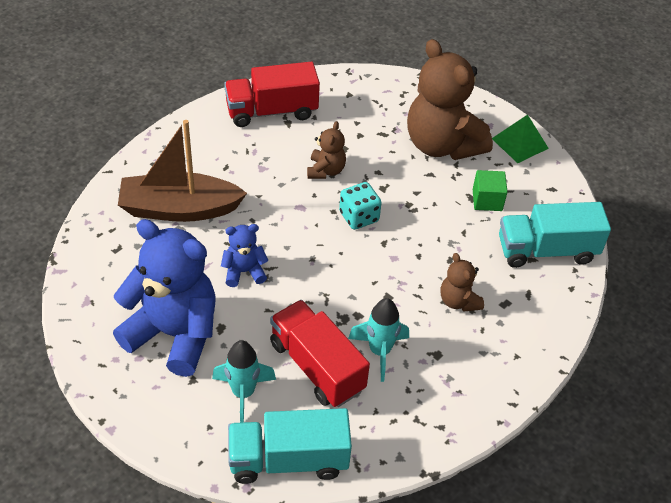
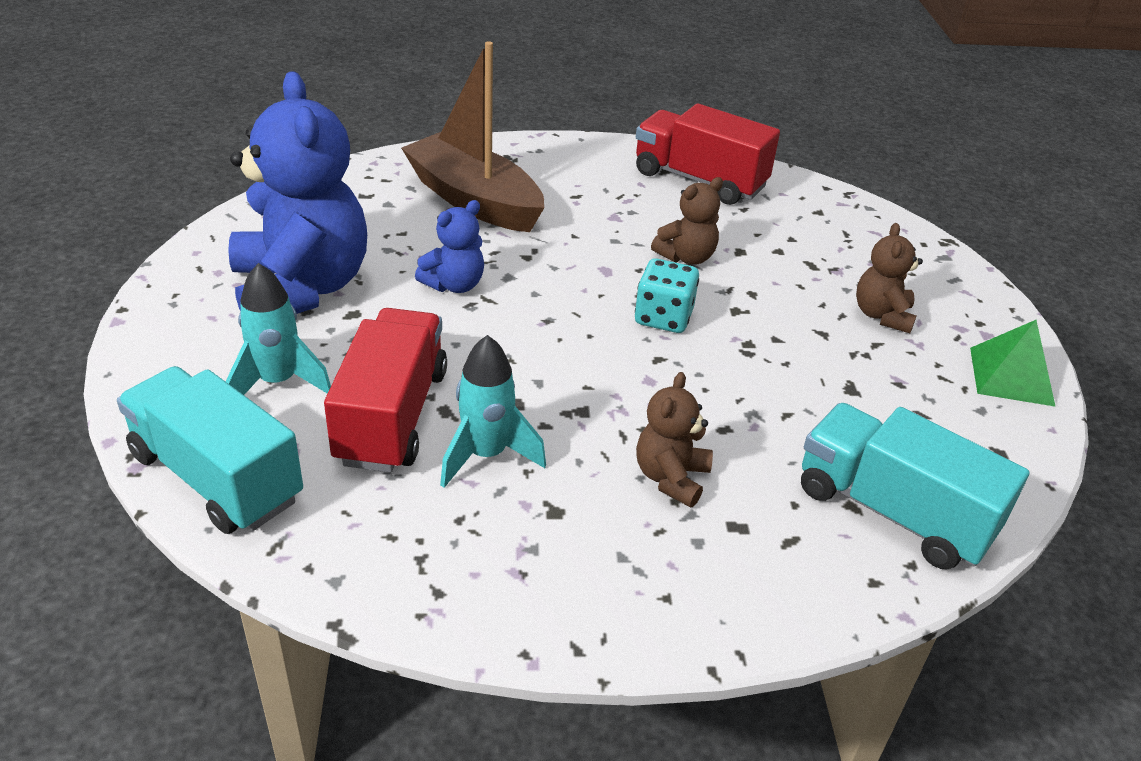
camera: 45 degrees right, 10 degrees down
blue teddy bear [221,224,269,287] -> blue teddy bear turned 105 degrees clockwise [415,200,484,293]
brown teddy bear [407,39,493,160] -> brown teddy bear [856,223,923,333], size x0.47
green cube [473,170,508,211] -> none

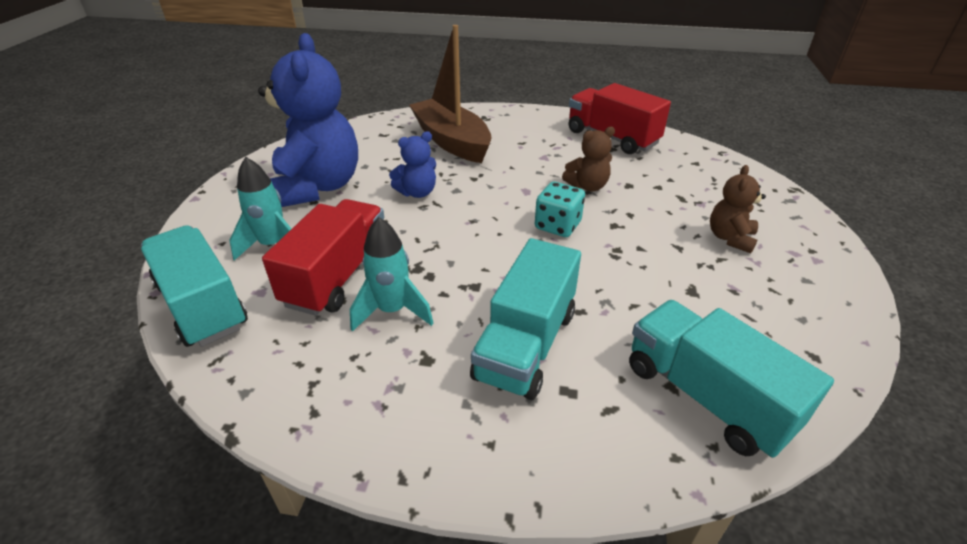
camera: 15 degrees right, 0 degrees up
brown teddy bear [636,372,713,508] -> turquoise truck [470,238,581,400]
green pyramid [970,320,1056,407] -> none

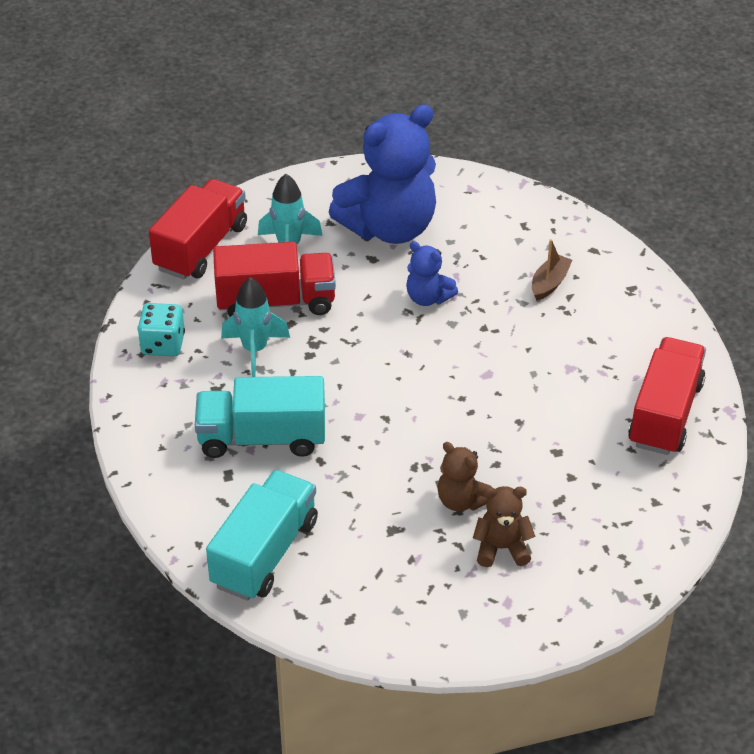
camera: 65 degrees right, 5 degrees up
turquoise truck [141,225,248,347] -> red truck [149,179,247,280]
brown boat [409,25,492,163] -> brown boat [532,239,572,301], size x0.44
turquoise dice [535,182,585,237] -> turquoise dice moved to [138,303,185,356]
brown teddy bear [562,127,615,191] -> brown teddy bear moved to [437,442,492,511]

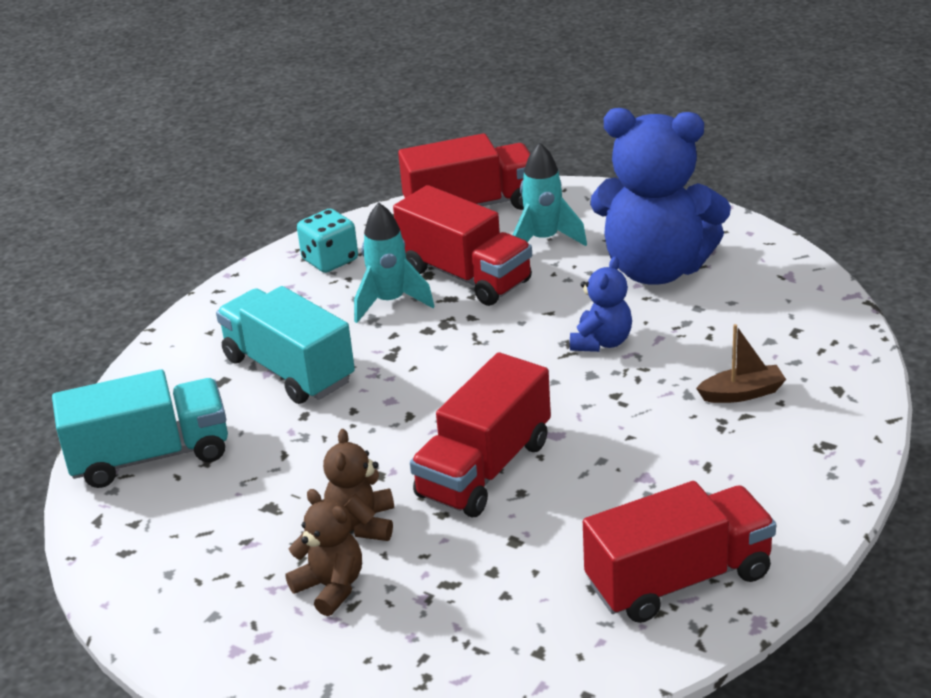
camera: 50 degrees right, 10 degrees down
blue teddy bear [406,241,458,306] -> blue teddy bear turned 150 degrees counterclockwise [570,257,632,352]
none -> red truck [410,352,551,517]

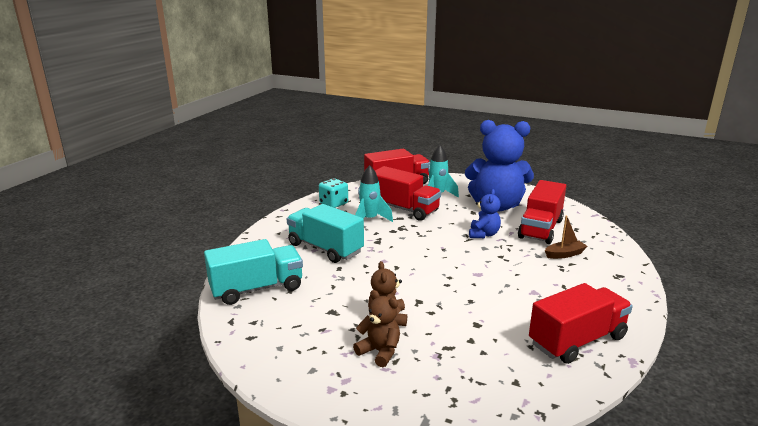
camera: 10 degrees left, 10 degrees down
red truck [410,352,551,517] -> red truck moved to [518,180,566,244]

